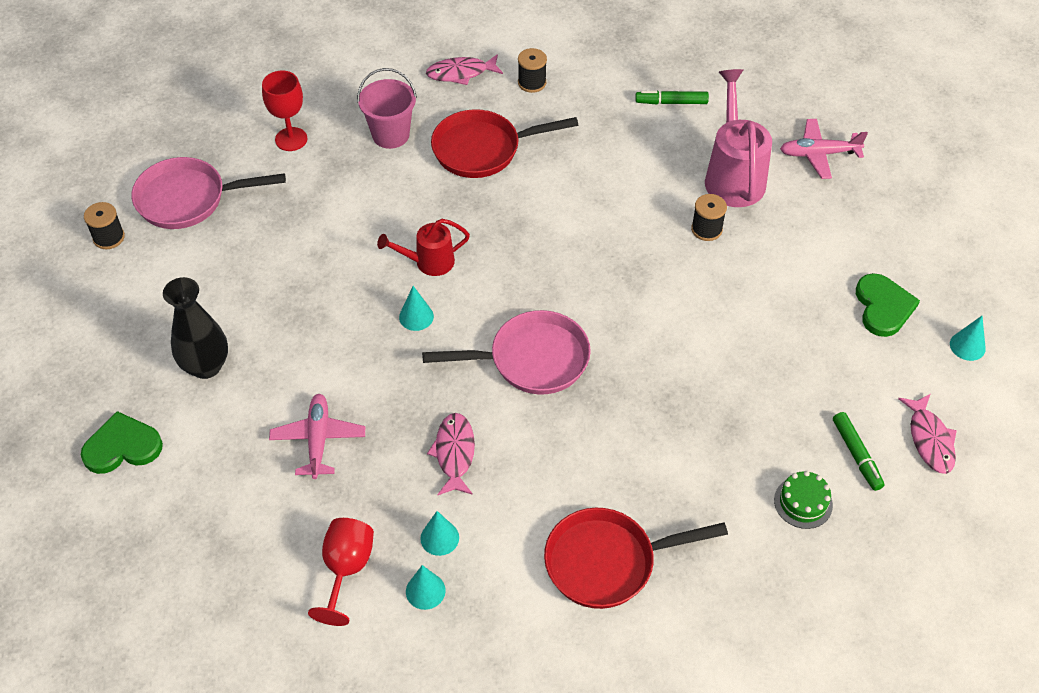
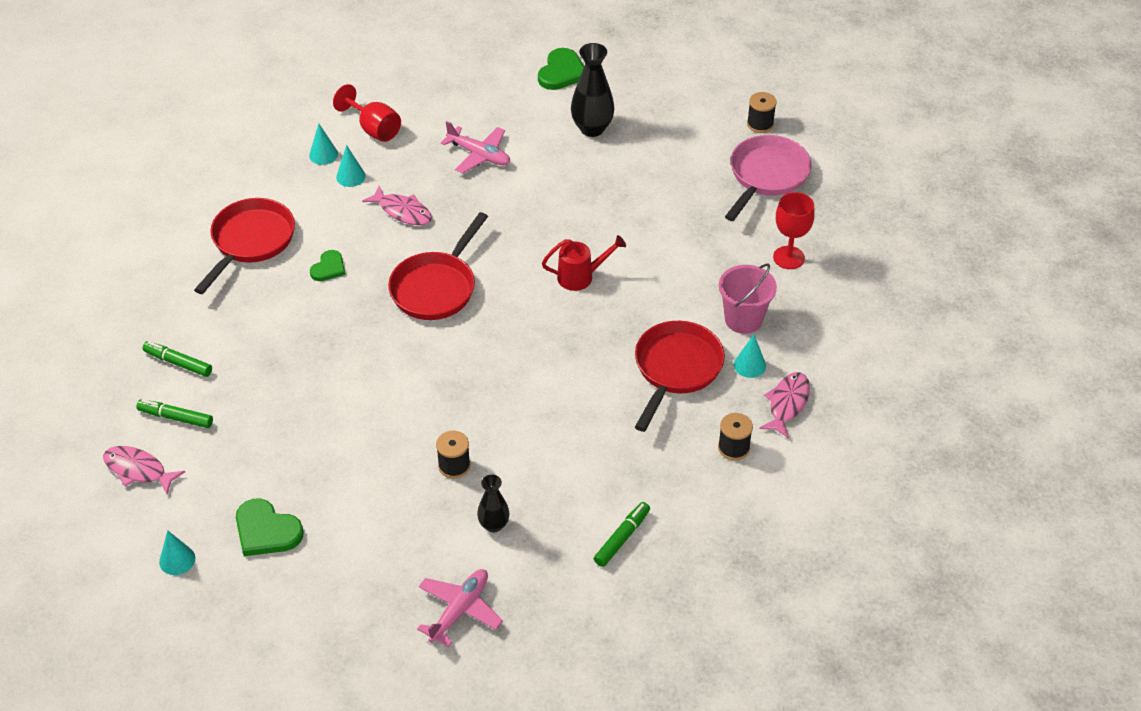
camera: 125 degrees right, 5 degrees down
red watering can [377,219,470,276] -> red watering can turned 60 degrees clockwise [542,235,626,291]
turquoise cone [399,286,434,331] -> turquoise cone moved to [734,335,766,378]
pink pan [422,310,591,394] -> red pan [388,212,488,320]
pink watering can [705,69,772,207] -> black vase [477,475,509,532]
green cake [774,471,833,529] -> green marker [143,341,212,377]
none -> green heart [310,250,345,281]

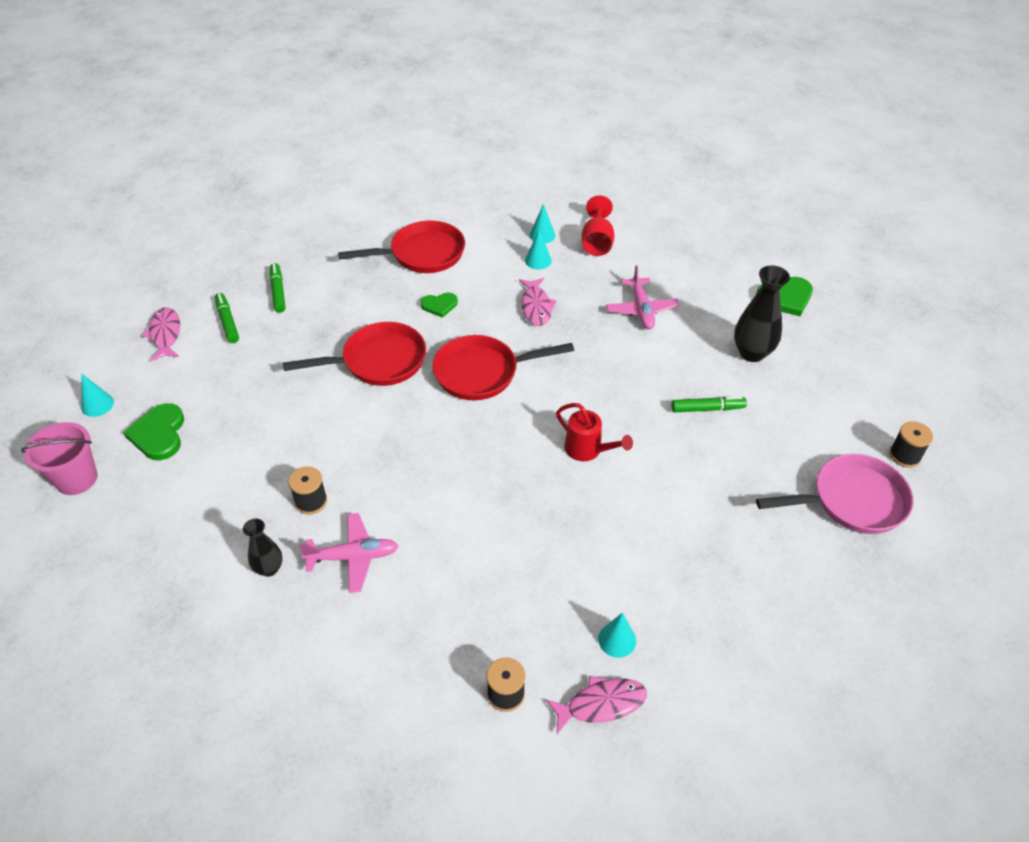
camera: 50 degrees right, 0 degrees up
pink plane [417,569,503,647] -> pink plane moved to [299,513,398,593]
green marker [594,502,650,567] -> green marker moved to [672,396,747,412]
red pan [635,321,725,432] -> red pan moved to [283,322,426,386]
pink bucket [719,263,777,334] -> pink bucket moved to [21,422,98,495]
red goblet [773,192,815,269] -> none

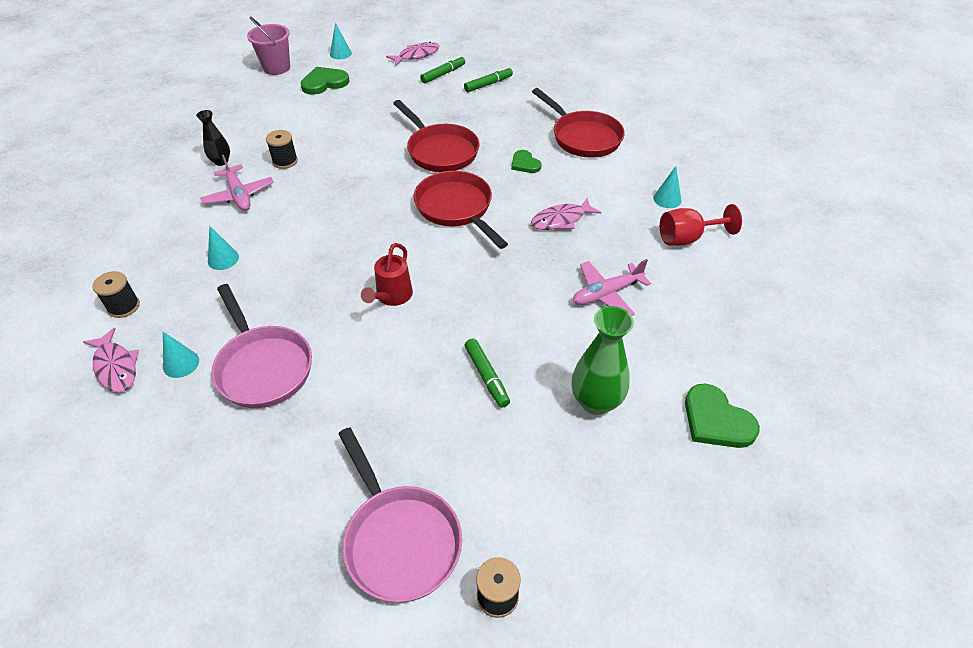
camera: 70 degrees right, 0 degrees up
turquoise cone [525,229,552,270] -> turquoise cone moved to [208,226,239,270]
black vase [734,265,790,362] -> green vase [572,306,634,415]
none -> pink pan [211,284,312,408]

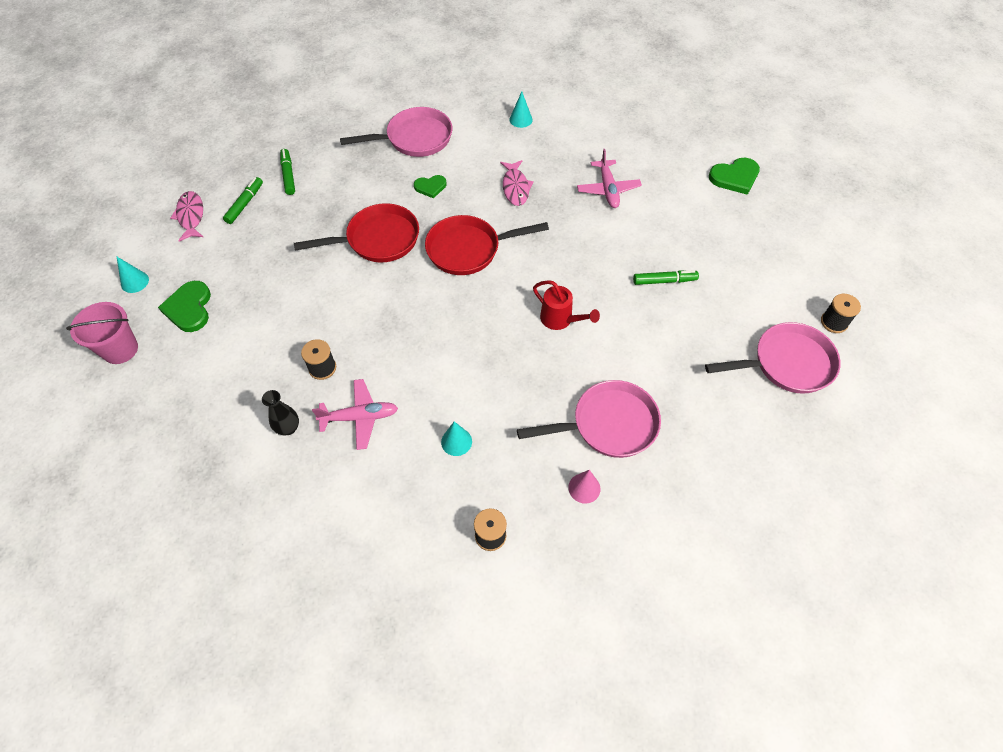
camera: 70 degrees left, 10 degrees up
pink fish [83,328,139,392] -> none
turquoise cone [163,332,199,378] -> pink cone [568,470,600,504]
green marker [420,56,465,83] -> green marker turned 45 degrees clockwise [223,177,263,224]
red pan [532,88,625,158] -> pink pan [340,107,452,157]
green vase [572,306,634,415] -> none
red goblet [660,204,742,246] -> none

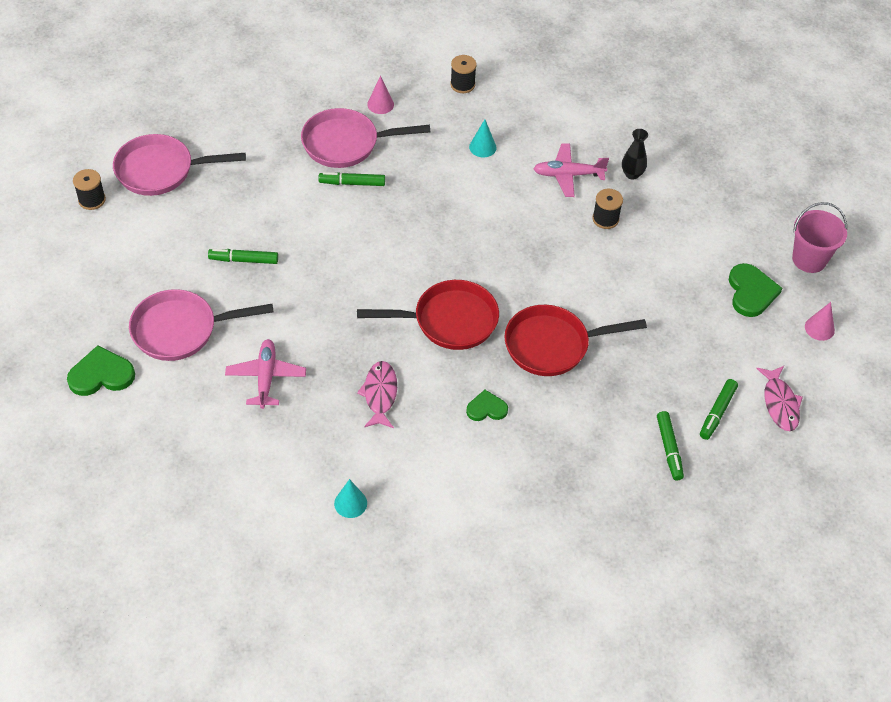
camera: 175 degrees left, 5 degrees down
turquoise cone [116,256,149,293] -> pink cone [805,302,835,341]
pink pan [340,107,452,157] -> pink pan moved to [129,289,273,361]
red watering can [533,280,600,330] -> none
none -> green marker [318,172,385,186]

